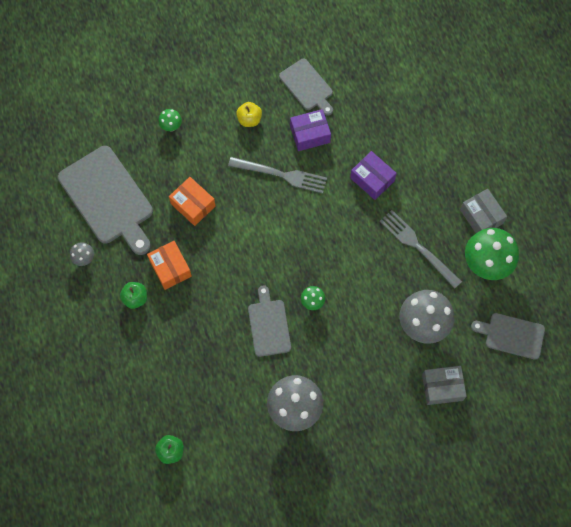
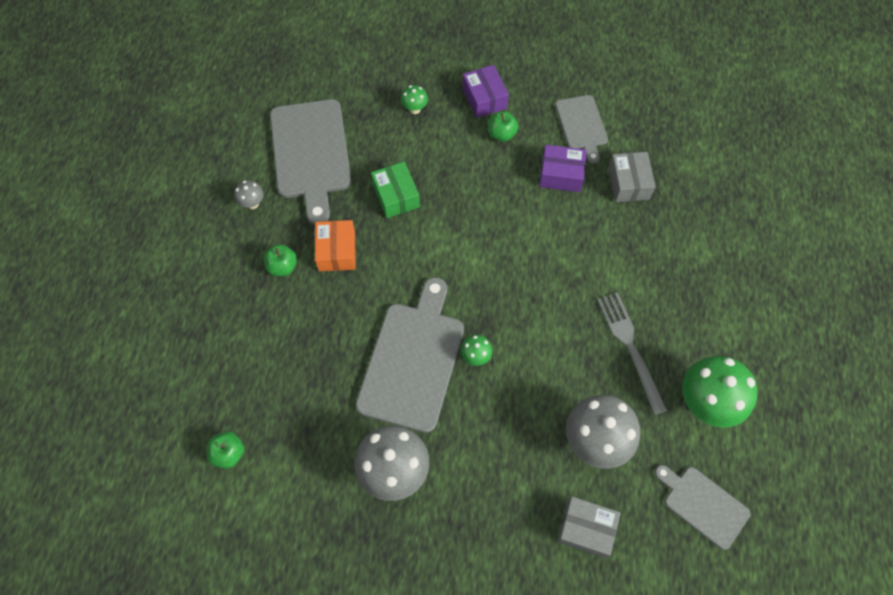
camera: 25 degrees right, 5 degrees down
orange box [169,177,216,226] -> green box [371,162,420,218]
grey fork [228,157,327,194] -> none
yellow apple [236,102,262,127] -> green apple [488,111,518,142]
grey cutting board [248,285,291,357] -> grey cutting board [356,277,464,433], size x1.76
purple box [350,151,397,200] -> purple box moved to [462,65,509,118]
grey box [460,189,507,233] -> grey box moved to [608,152,656,202]

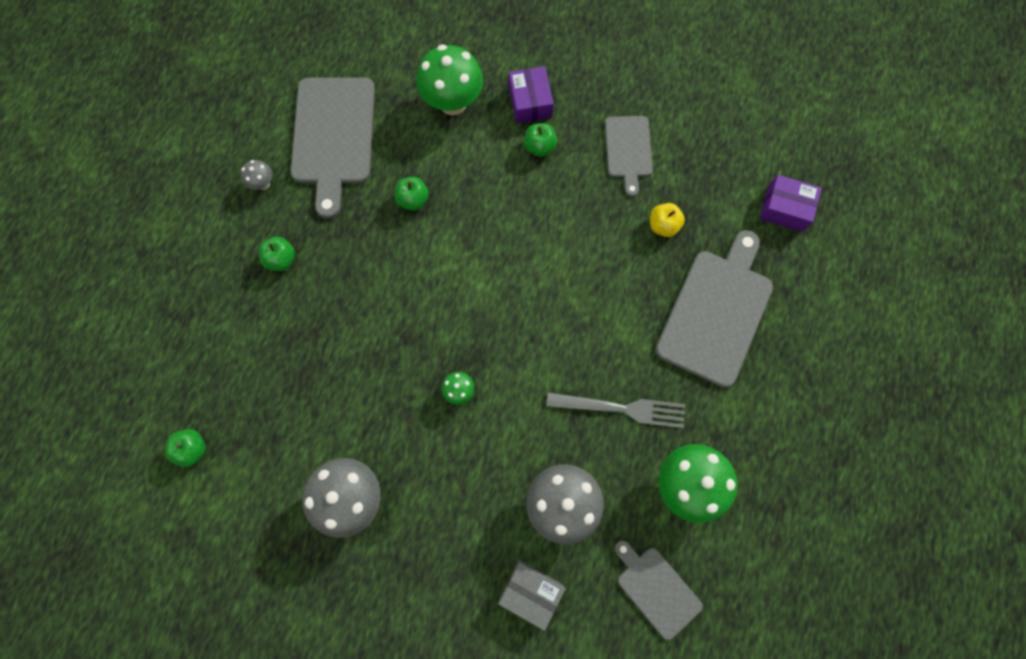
camera: 10 degrees right, 10 degrees up
orange box [315,220,356,271] -> none
grey cutting board [356,277,464,433] -> grey cutting board moved to [655,230,773,388]
green box [371,162,420,218] -> green apple [395,177,429,211]
green mushroom [401,85,428,114] -> green mushroom [417,44,483,115], size x2.17
purple box [539,145,587,192] -> purple box moved to [759,175,822,232]
grey fork [597,292,667,415] -> grey fork turned 105 degrees clockwise [546,392,685,428]
grey box [608,152,656,202] -> yellow apple [650,203,685,237]

